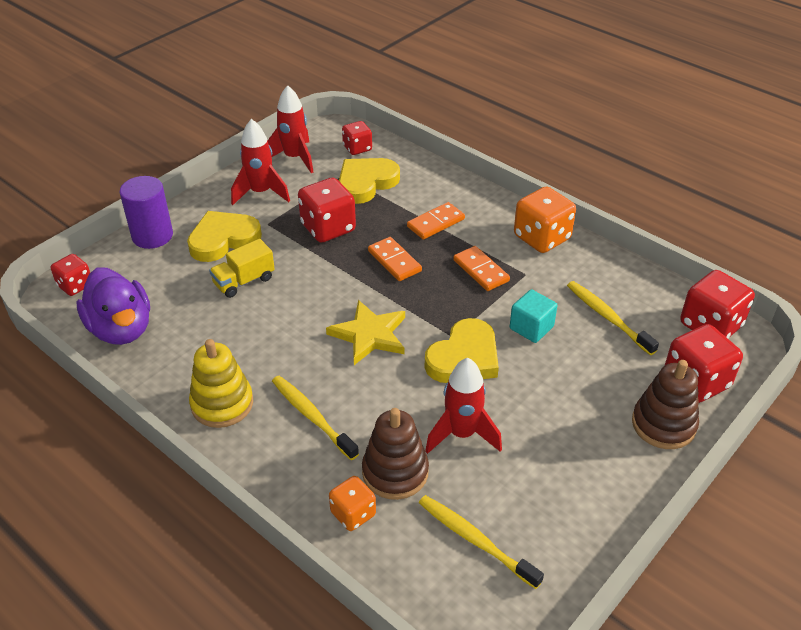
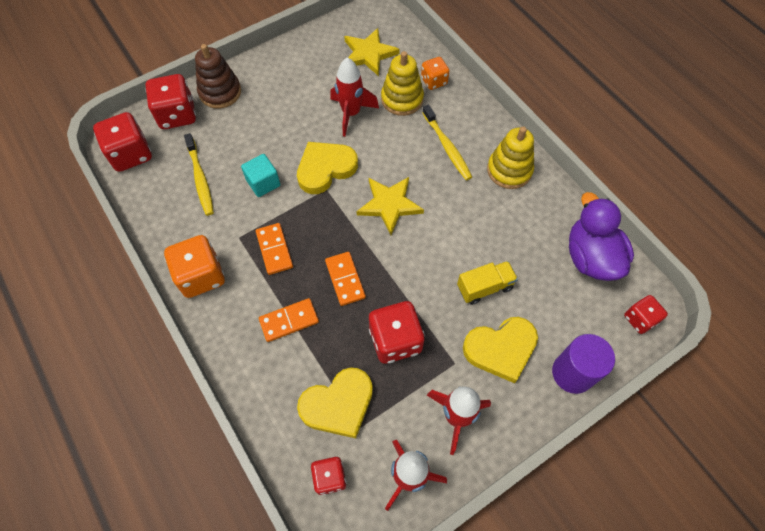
camera: 165 degrees left, 20 degrees up
brown stacking toy [362,408,429,500] -> yellow stacking toy [381,51,424,116]
yellow toothbrush [419,495,544,589] -> yellow star [344,28,400,76]

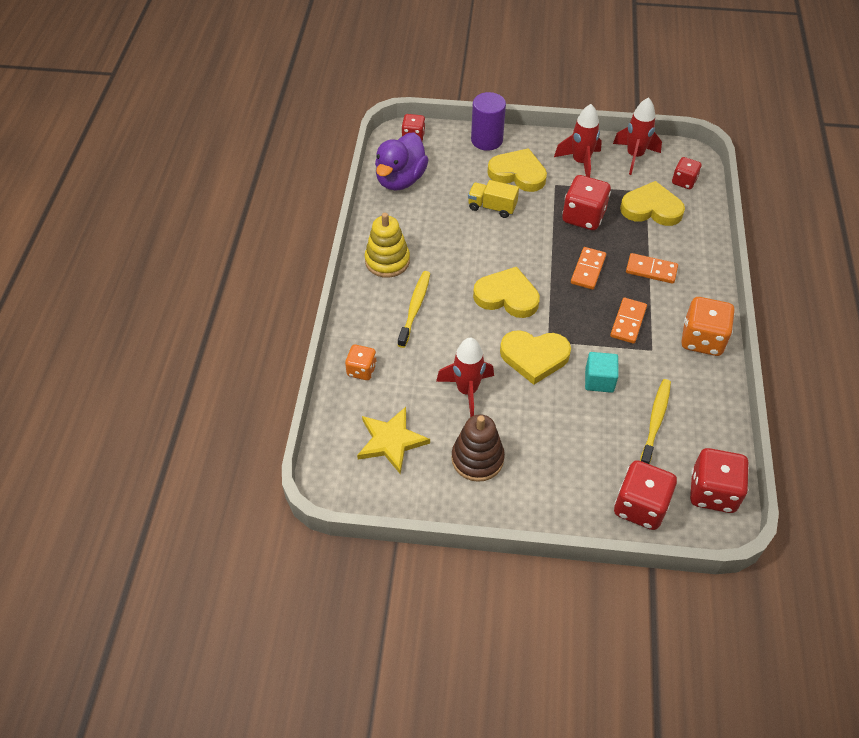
camera: 140 degrees left, 10 degrees down
brown stacking toy [195,44,241,109] -> brown stacking toy moved to [452,414,505,482]
yellow star [356,177,424,235] -> yellow heart [473,267,540,318]
yellow stacking toy [381,51,424,116] -> none

